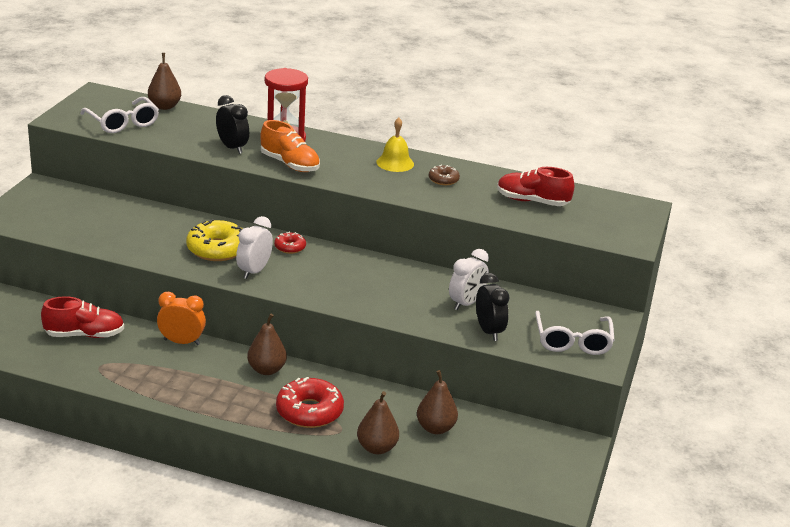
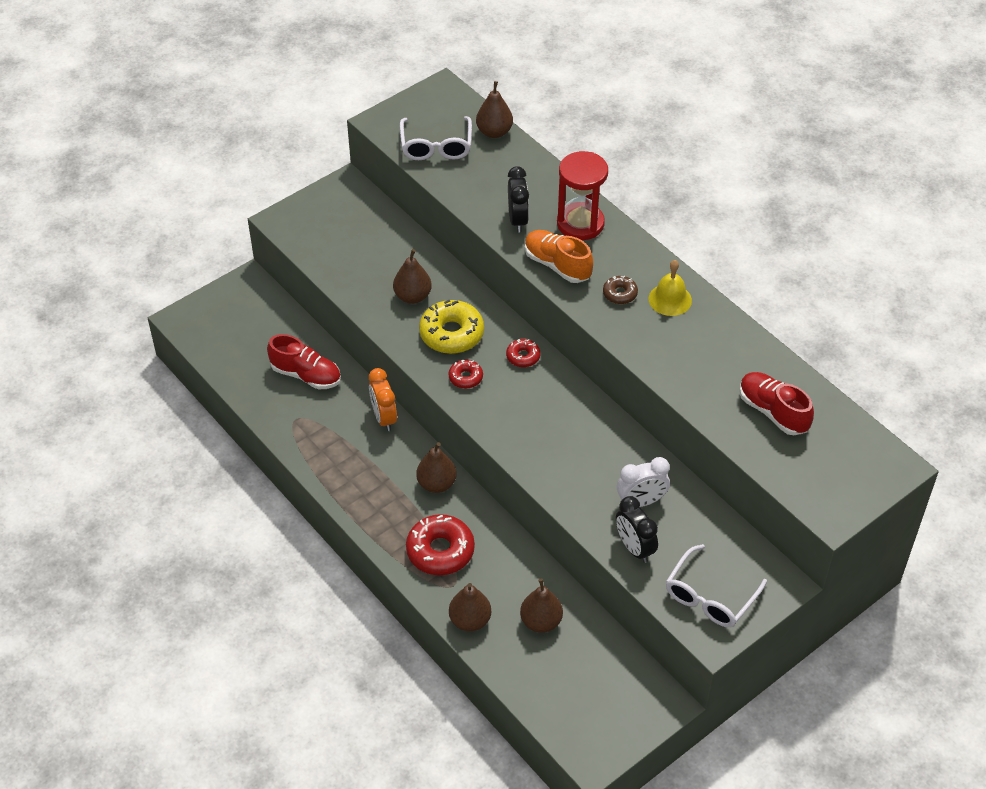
camera: 35 degrees right, 20 degrees up
orange clock [157,292,206,345] -> orange clock turned 150 degrees counterclockwise [369,368,397,431]
white clock [236,216,273,279] -> red donut [448,360,483,389]
orange shoe [260,120,320,172] -> orange shoe turned 150 degrees clockwise [525,230,593,283]
brown donut [429,165,460,185] -> brown donut moved to [603,276,638,304]
black clock [476,273,509,341] -> black clock turned 135 degrees clockwise [616,496,658,563]
none -> brown pear [393,249,432,304]

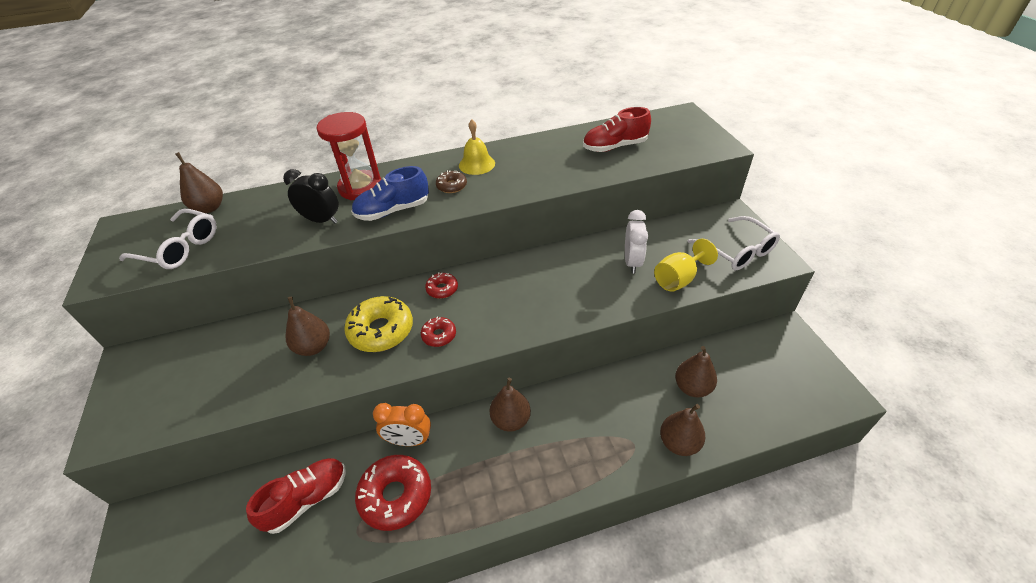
camera: 65 degrees left, 5 degrees down
red donut [406,514,475,575] -> red donut moved to [355,455,431,531]
orange shoe [525,230,593,283] -> blue shoe [351,166,429,221]
black clock [616,496,658,563] -> yellow goblet [654,239,718,292]

